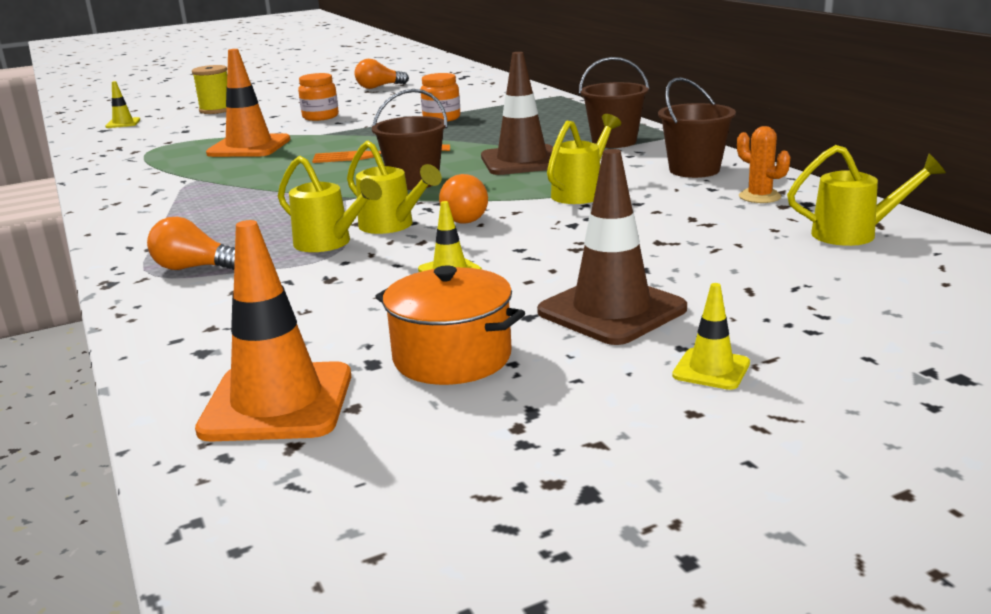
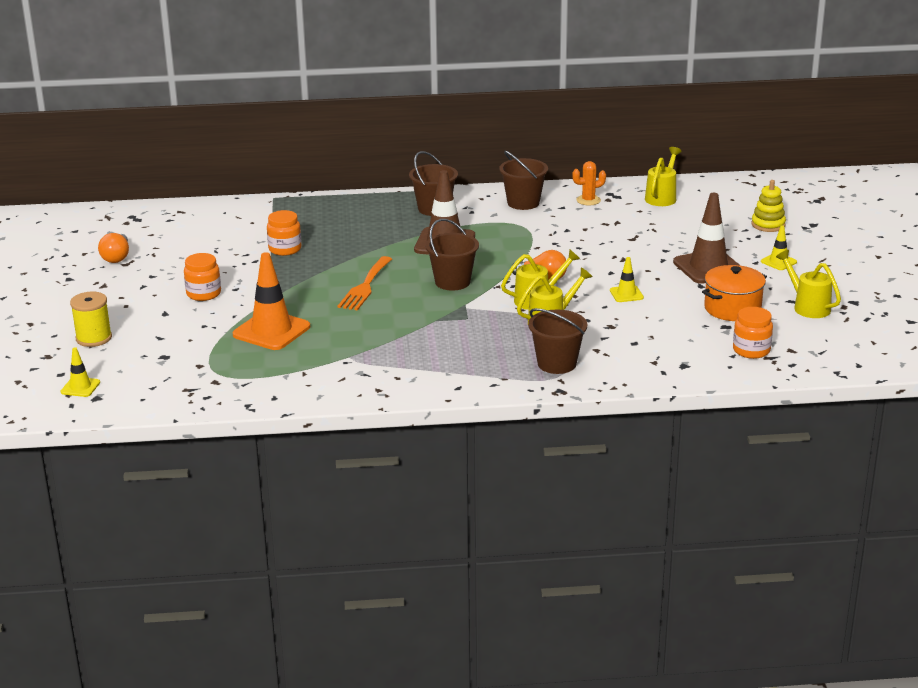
camera: 70 degrees left, 5 degrees up
orange light bulb [147,217,235,270] -> brown bucket [528,308,587,374]
orange traffic cone [195,220,351,442] -> orange jar [733,307,773,359]
yellow watering can [547,114,621,204] -> yellow watering can moved to [776,250,841,318]
none -> yellow stacking toy [751,180,786,232]

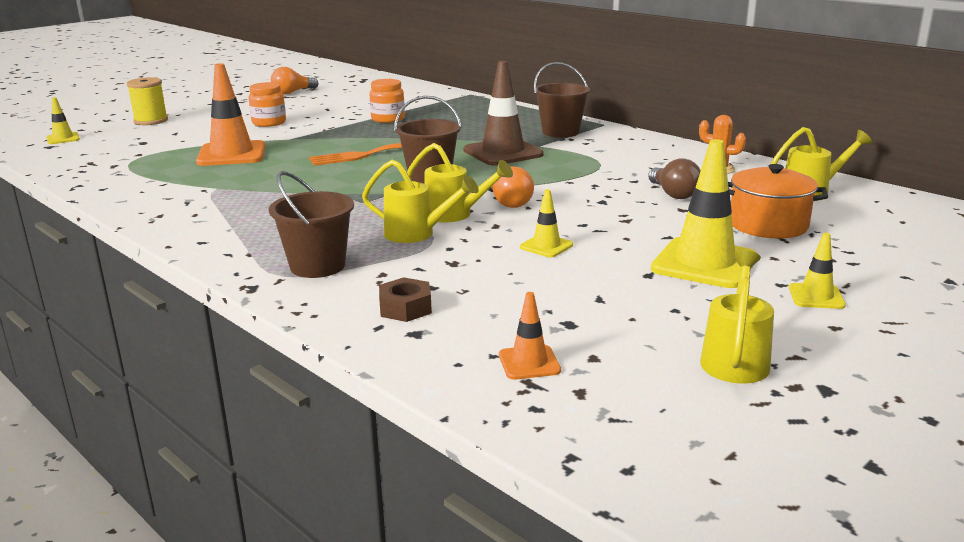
camera: 50 degrees right, 5 degrees down
brown bucket [499,151,548,210] -> none
brown traffic cone [673,193,741,284] -> yellow traffic cone [651,139,756,288]
orange pot [702,265,767,321] -> orange pot moved to [728,164,828,239]
orange jar [733,307,773,359] -> orange traffic cone [499,292,561,380]
yellow stacking toy [751,180,786,232] -> none
none -> brown nut [379,277,432,322]
none -> brown light bulb [648,158,701,199]

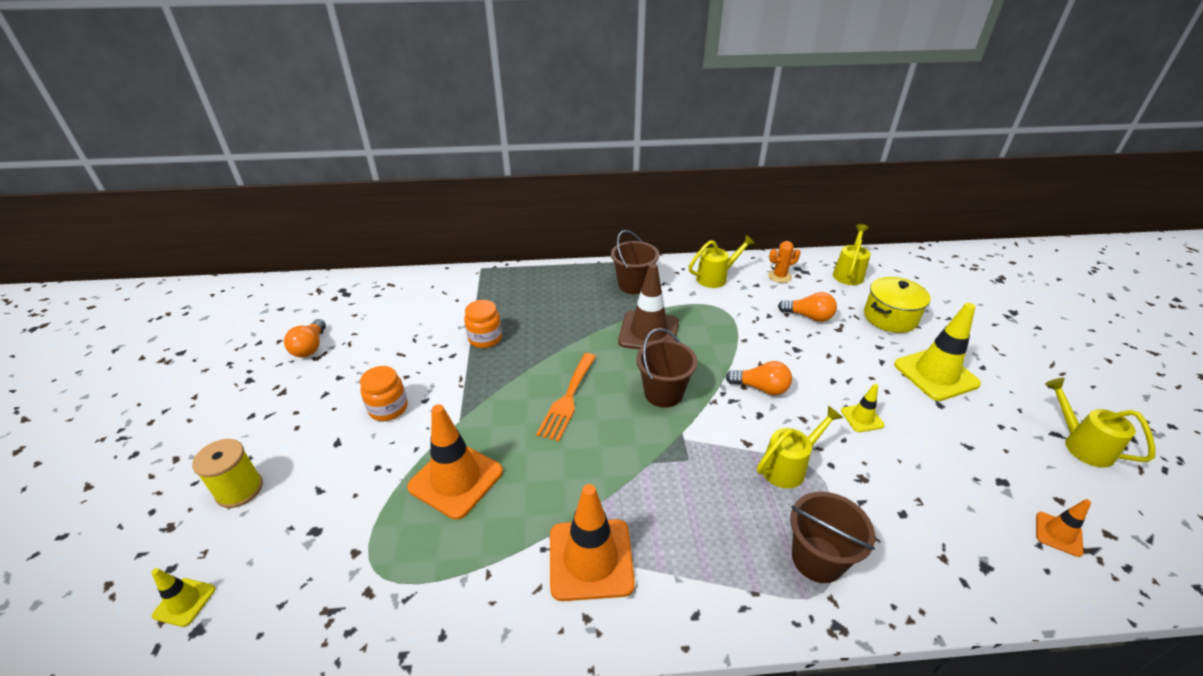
camera: 50 degrees left, 15 degrees up
brown nut [379,277,432,322] -> none
yellow watering can [407,143,513,222] -> yellow watering can moved to [688,235,755,288]
brown light bulb [648,158,701,199] -> orange light bulb [778,292,837,322]
orange pot [728,164,828,239] -> yellow pot [864,277,931,333]
yellow traffic cone [789,233,846,309] -> none
none -> orange traffic cone [550,484,635,601]

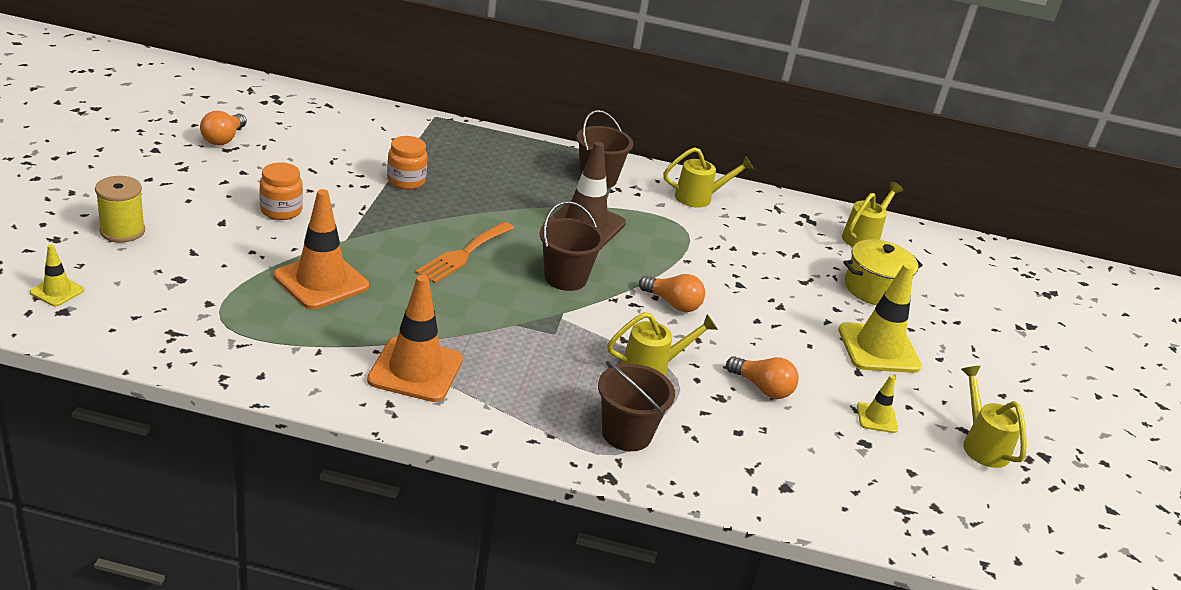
camera: 10 degrees right, 5 degrees down
orange cactus [768,241,801,283] -> none
orange light bulb [778,292,837,322] -> orange light bulb moved to [726,356,799,399]
yellow traffic cone [841,384,885,432] -> yellow traffic cone moved to [857,375,898,433]
orange traffic cone [1036,499,1091,557] -> none

